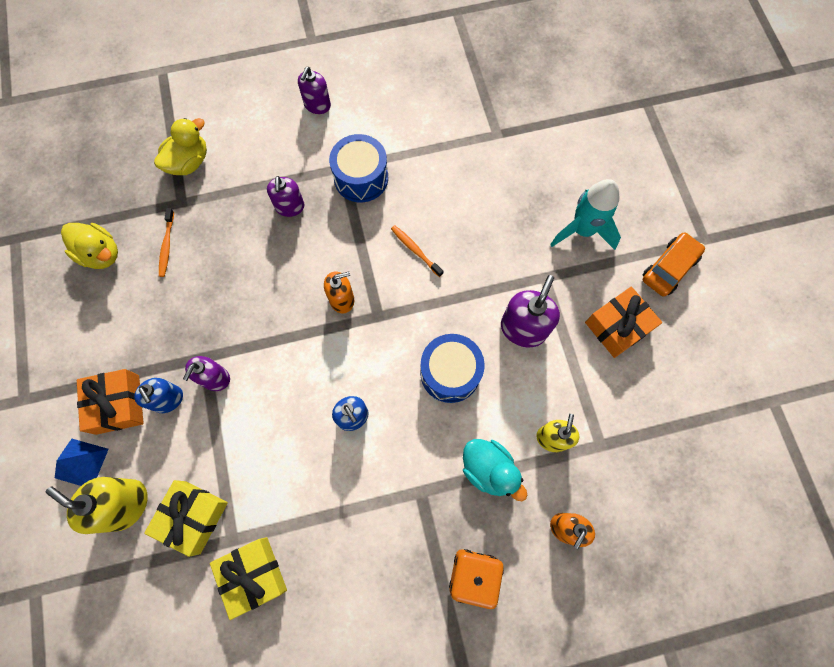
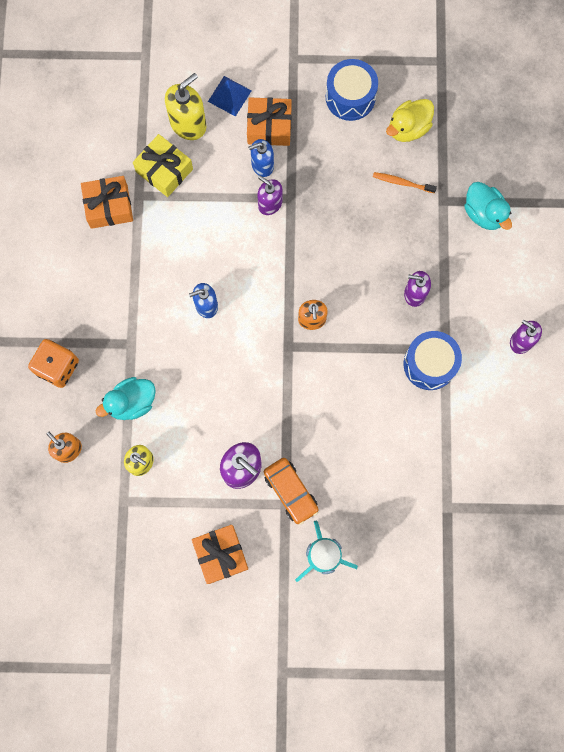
camera: 105 degrees right, 5 degrees up
yellow duck [154,118,207,175] -> turquoise duck [464,182,512,230]
yellow gift [210,537,287,620] -> orange gift [81,176,133,229]
orange toothbrush [391,225,443,277] -> none
blue drum [420,334,485,403] -> blue drum moved to [326,59,378,121]
orange car [643,232,705,296] -> orange car moved to [264,458,319,525]

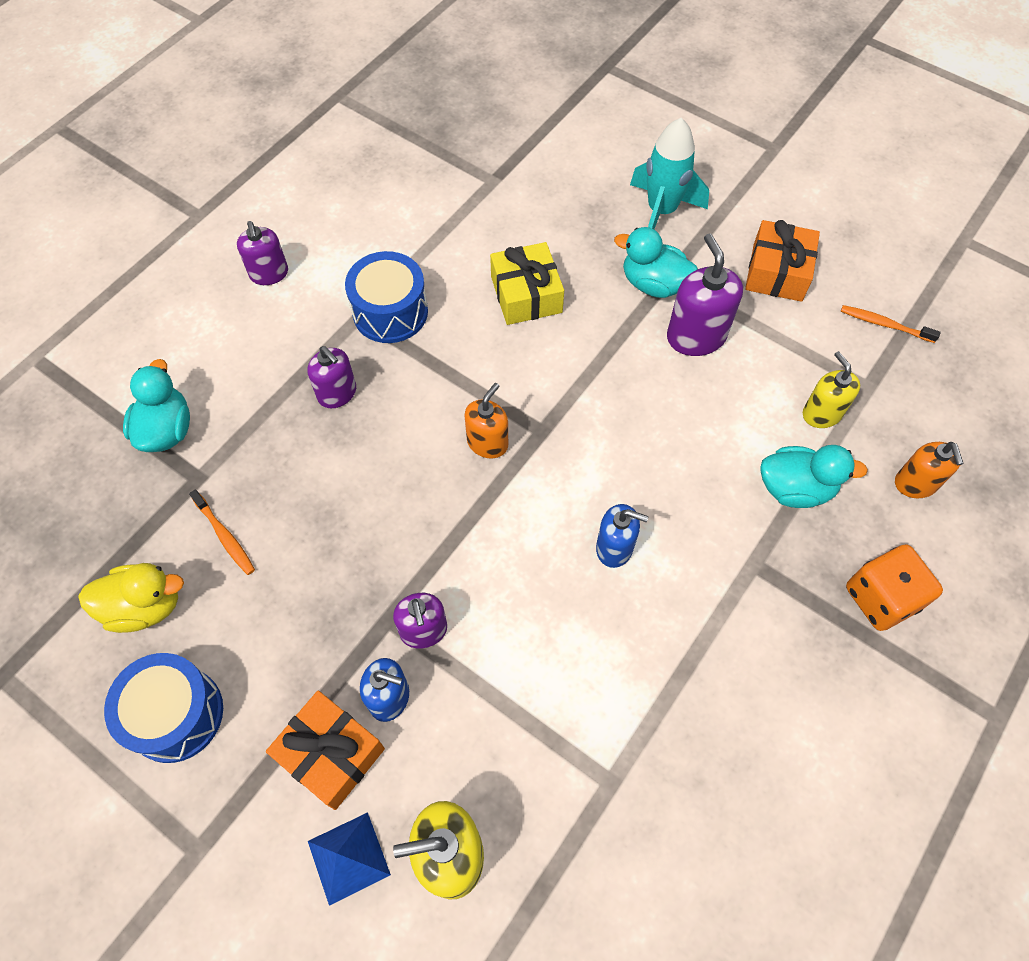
camera: 145 degrees left, 15 degrees down
orange gift [81,176,133,229] -> none
yellow gift [133,134,193,197] -> yellow gift moved to [490,242,564,325]
orange car [264,458,319,525] -> turquoise duck [614,227,698,298]
none -> orange toothbrush [841,305,941,343]

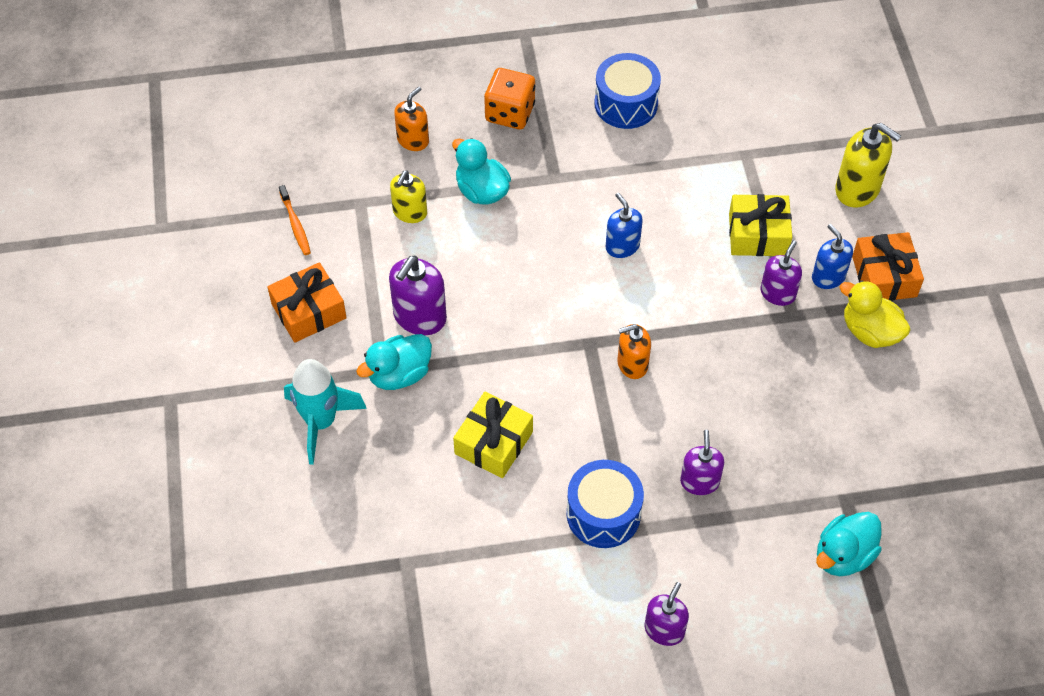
camera: 135 degrees left, 5 degrees down
yellow duck [78,563,184,633] -> yellow duck moved to [839,280,911,348]
blue drum [104,653,223,763] -> blue drum moved to [594,53,661,129]
orange toothbrush [189,489,255,575] -> none
blue pyramid [308,812,391,906] -> none
turquoise duck [614,227,698,298] -> turquoise duck turned 75 degrees clockwise [356,334,432,390]
none -> yellow gift [729,194,792,256]

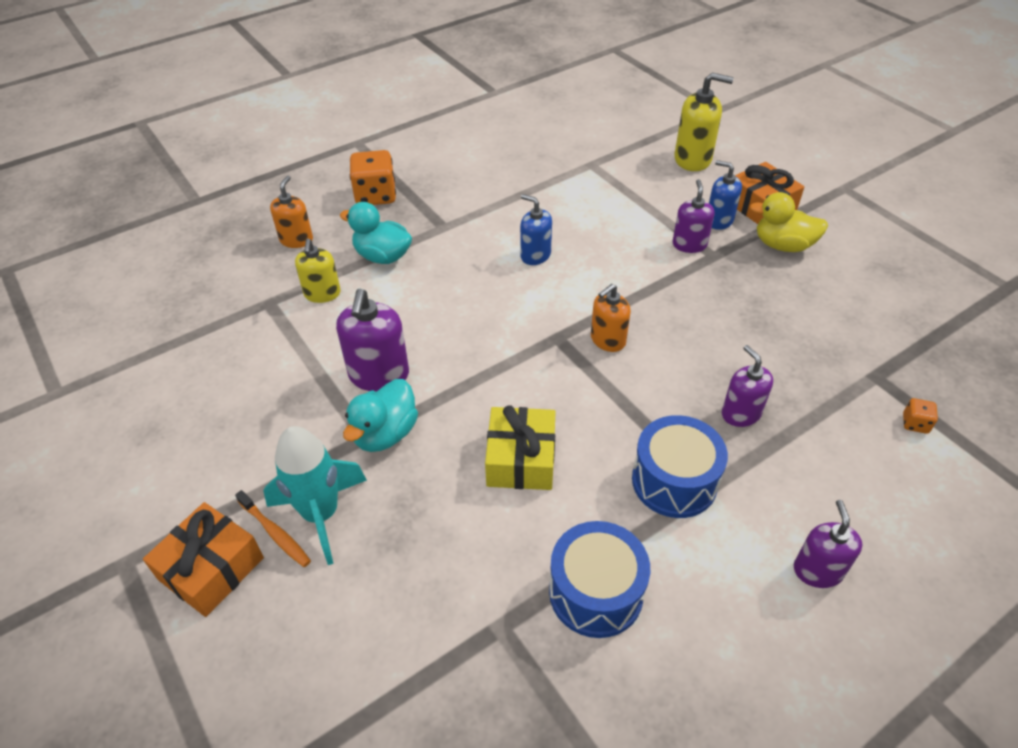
camera: 25 degrees left, 10 degrees down
orange gift [267,262,347,343] -> orange gift moved to [143,502,264,617]
orange toothbrush [279,185,311,255] -> orange toothbrush moved to [235,490,311,567]
blue drum [594,53,661,129] -> blue drum moved to [549,521,650,638]
yellow gift [729,194,792,256] -> none
turquoise duck [816,512,882,576] -> orange dice [903,398,938,434]

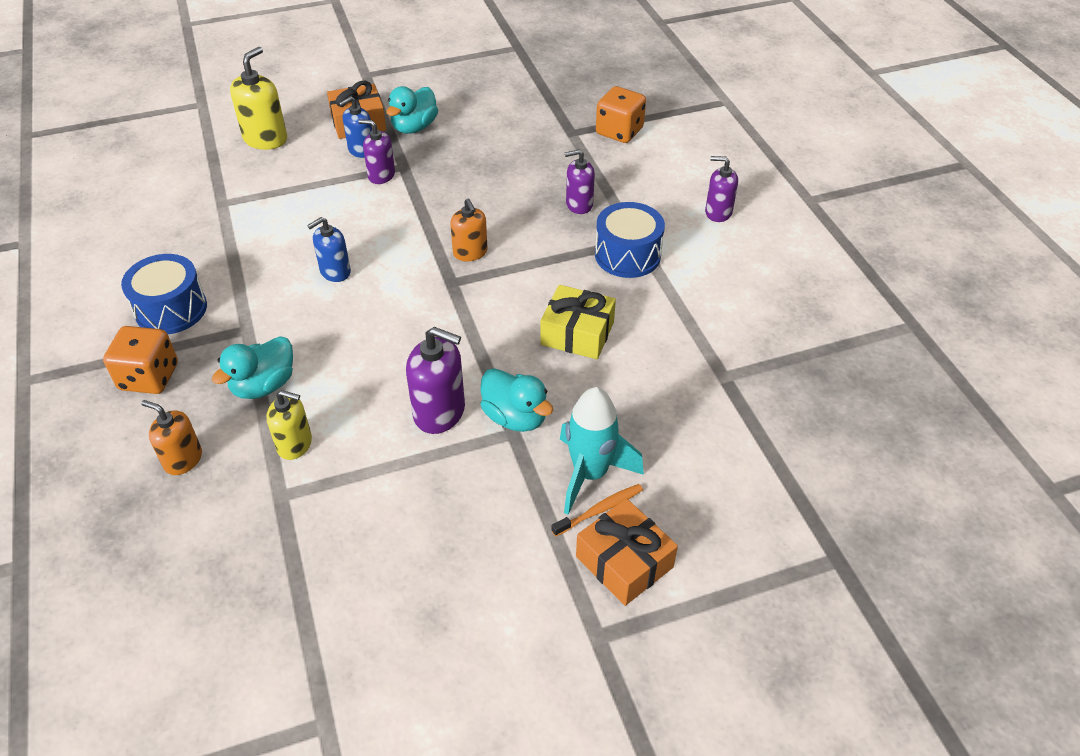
camera: 75 degrees left, 0 degrees up
blue drum [549,521,650,638] -> blue drum moved to [121,254,207,334]
yellow duck [750,192,828,252] -> turquoise duck [387,86,438,134]
orange dice [903,398,938,434] -> orange dice [596,86,646,143], size x2.15

